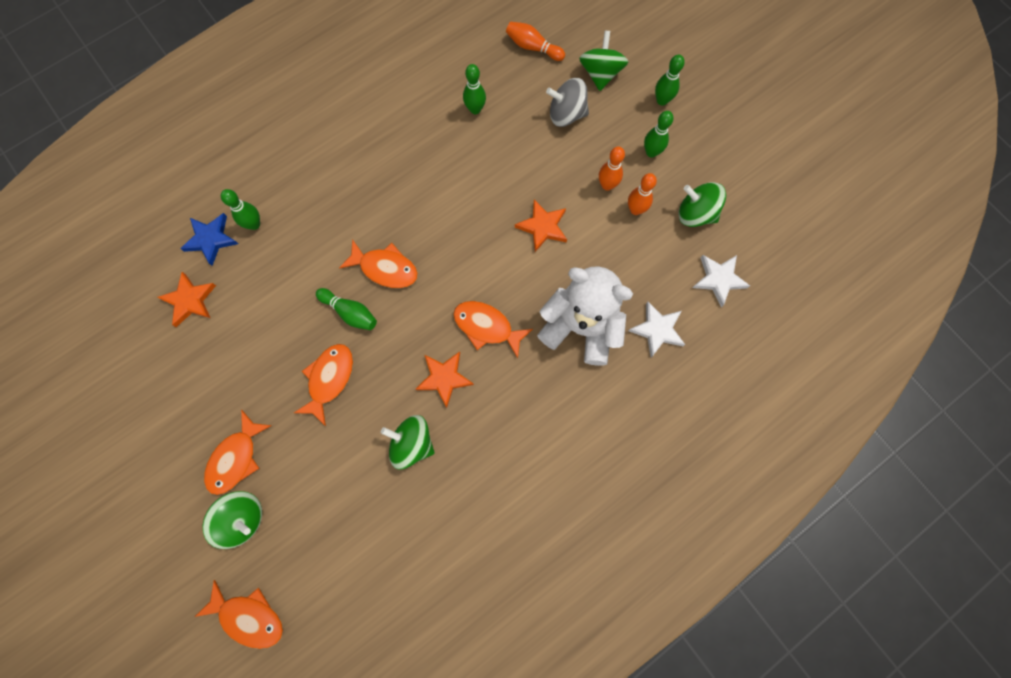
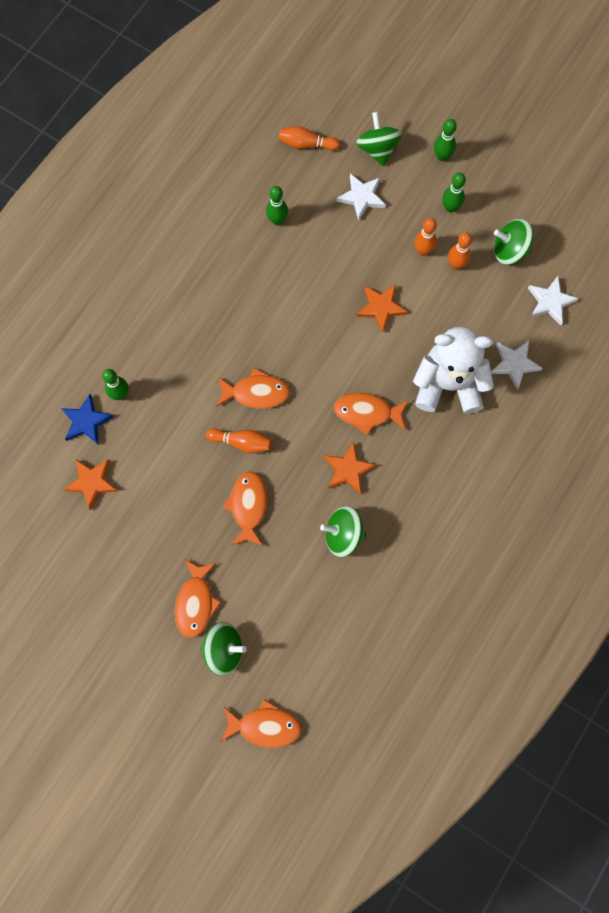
camera: 20 degrees left, 0 degrees up
green bowling pin [316,288,377,330] -> orange bowling pin [206,428,272,453]
grey spinning top [546,78,589,127] -> white star [336,173,386,221]

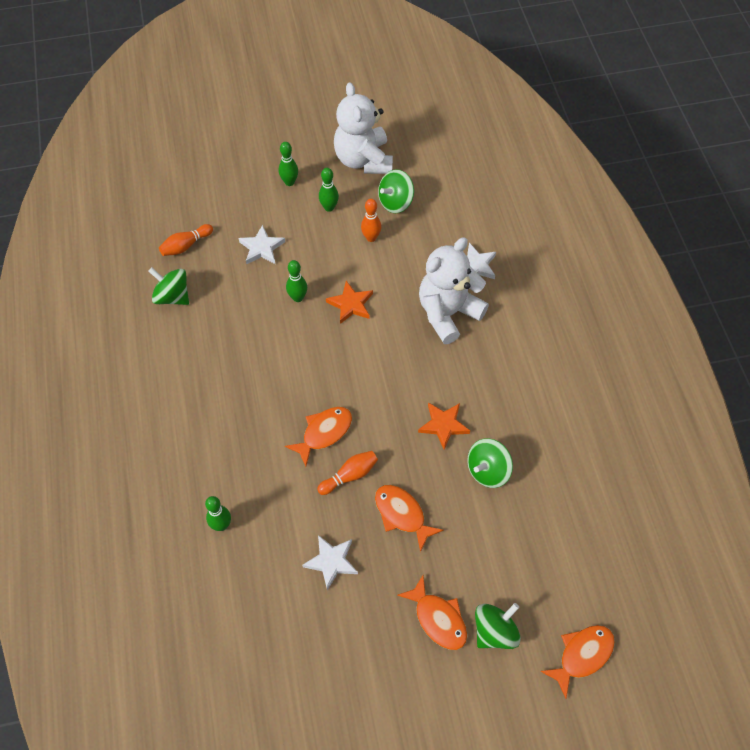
camera: 45 degrees left, 15 degrees down
blue star [61,394,114,445] -> none
orange star [64,459,118,510] -> none
green bowling pin [266,186,288,225] -> green bowling pin moved to [286,260,307,302]
orange fish [334,393,409,436] -> none
green spinning top [356,112,402,166] -> green spinning top moved to [149,268,189,305]
orange bowling pin [414,218,437,256] -> none
white star [528,276,579,325] -> white star moved to [302,535,358,590]
none -> white teddy bear [334,82,393,174]

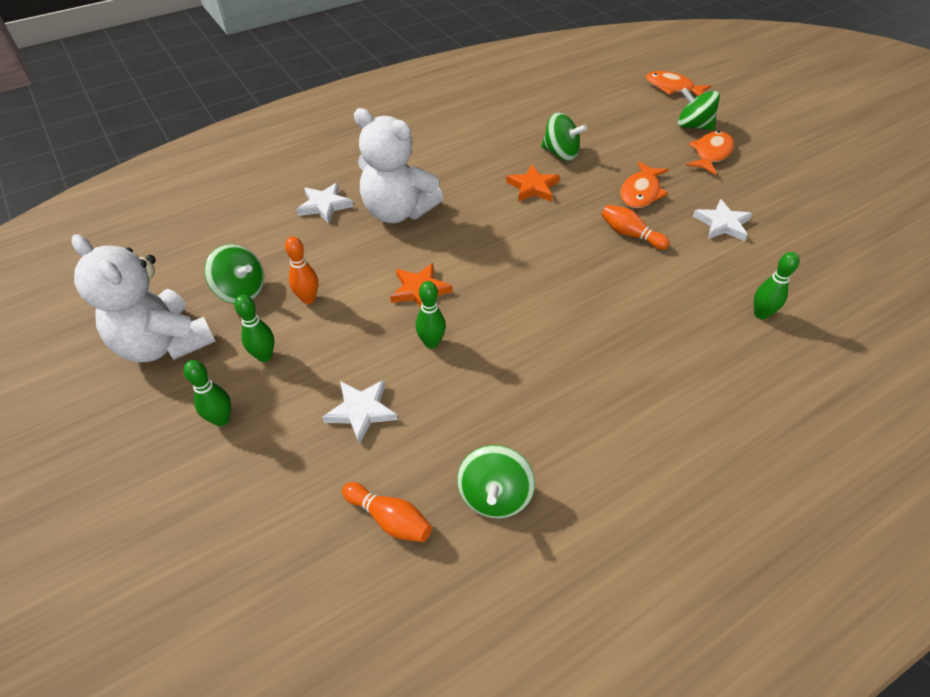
camera: 110 degrees left, 10 degrees down
orange fish [285,407,352,467] -> none
white teddy bear [334,82,393,174] -> white teddy bear turned 75 degrees clockwise [72,234,215,362]

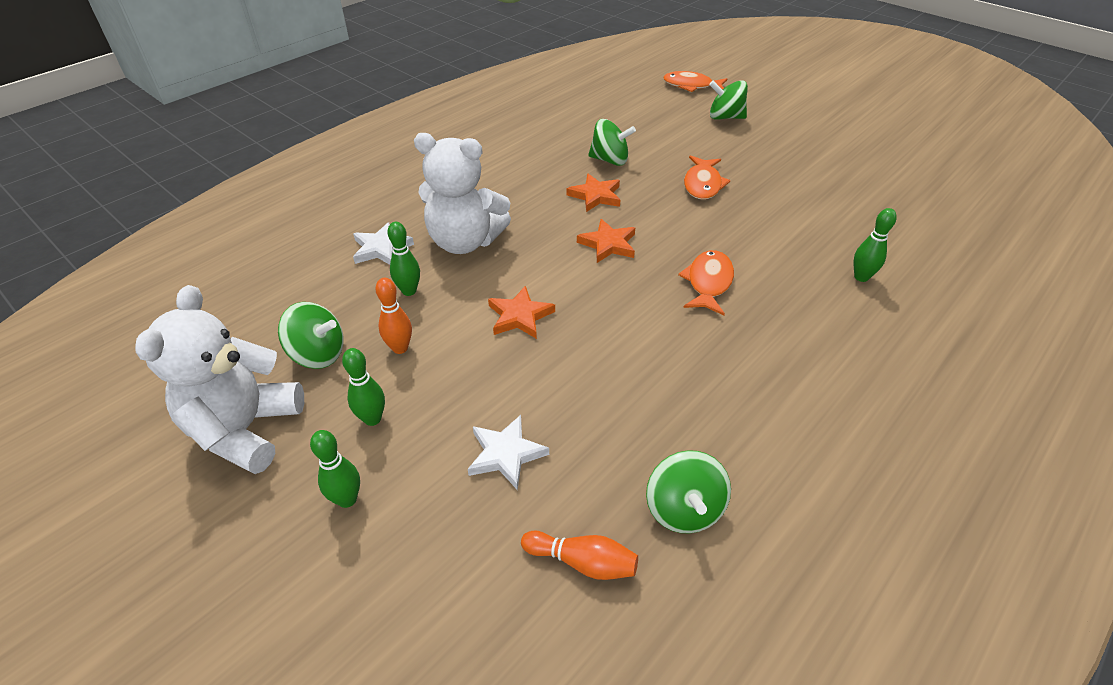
camera: 15 degrees left, 5 degrees down
white teddy bear [72,234,215,362] -> white teddy bear turned 75 degrees clockwise [135,285,304,474]
green bowling pin [416,281,446,349] -> green bowling pin moved to [388,222,420,296]
orange bowling pin [601,205,670,250] -> none
orange fish [686,131,734,175] -> orange fish moved to [678,250,734,315]
white star [693,199,752,241] -> none
none -> orange star [577,219,635,263]

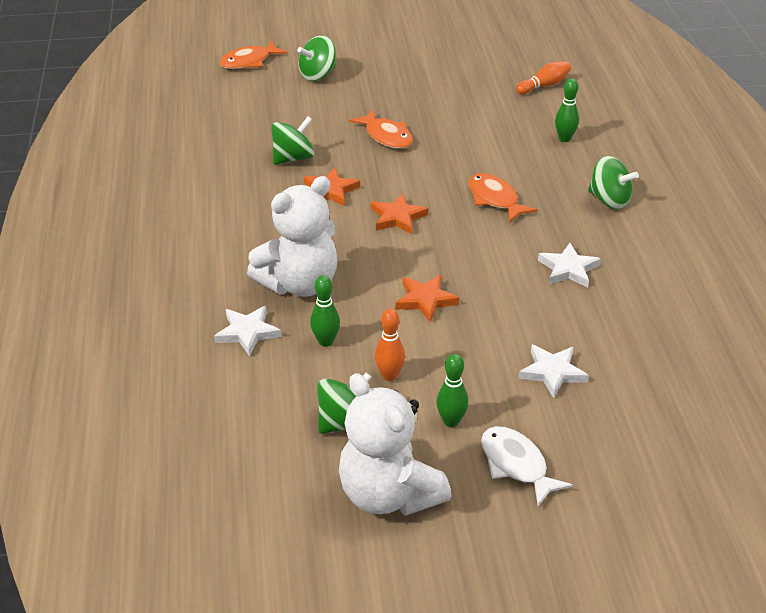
camera: 50 degrees left, 5 degrees down
green bowling pin [310,430,360,508] -> white fish [481,426,573,507]
orange bowling pin [521,531,638,580] -> orange bowling pin moved to [516,61,571,95]
green spinning top [646,450,731,533] -> green spinning top moved to [588,156,639,209]
none -> white star [538,243,601,288]

